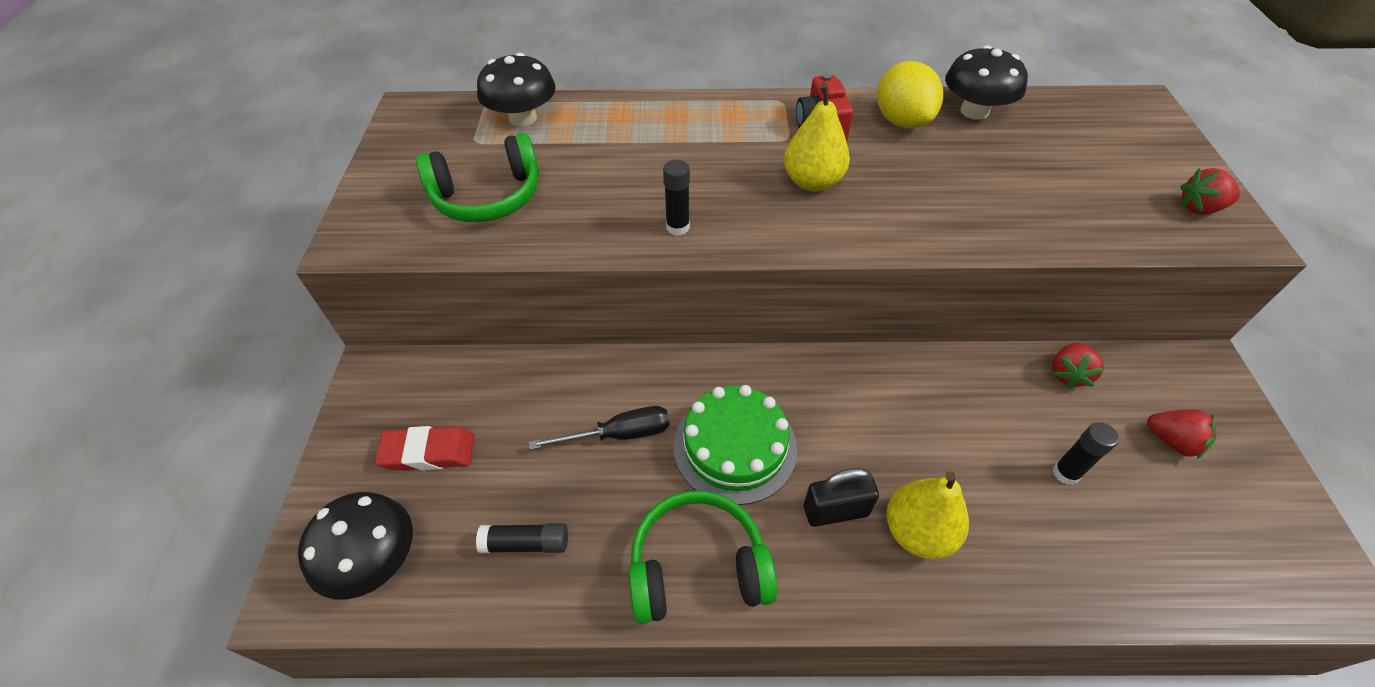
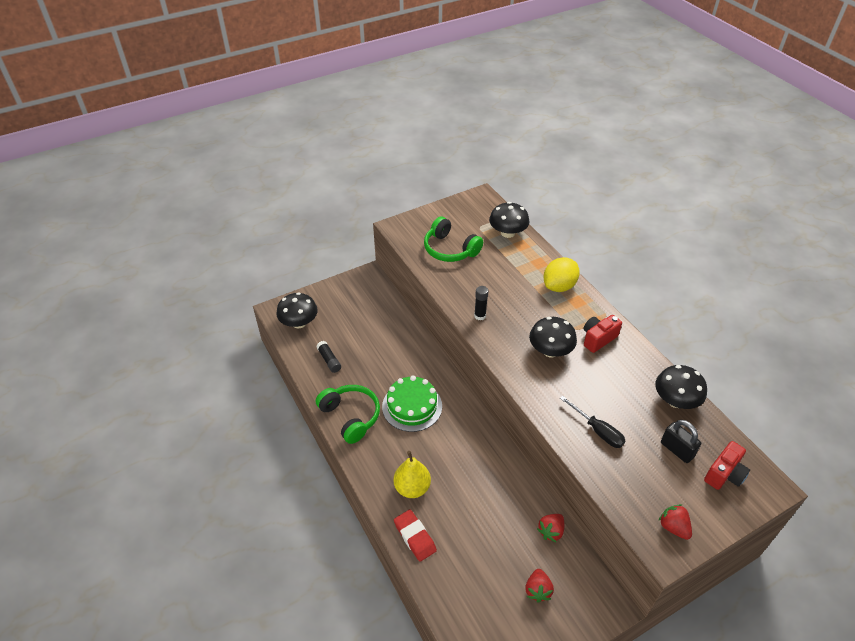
camera: 60 degrees right, 5 degrees down
red eraser [375,426,475,471] -> red eraser moved to [394,510,437,562]
black screwdriver [529,406,670,450] -> black screwdriver moved to [560,396,625,448]
yellow pear [784,83,850,192] -> black mushroom [529,317,577,357]
black padlock [804,468,879,527] -> black padlock moved to [661,420,701,463]
yellow lemon [877,61,943,129] -> yellow lemon moved to [544,257,580,292]
red strawberry [1052,343,1104,388] -> red strawberry turned 45 degrees counterclockwise [537,514,564,542]
black glue stick [1053,422,1119,485] -> none
none -> red camera [704,441,750,490]

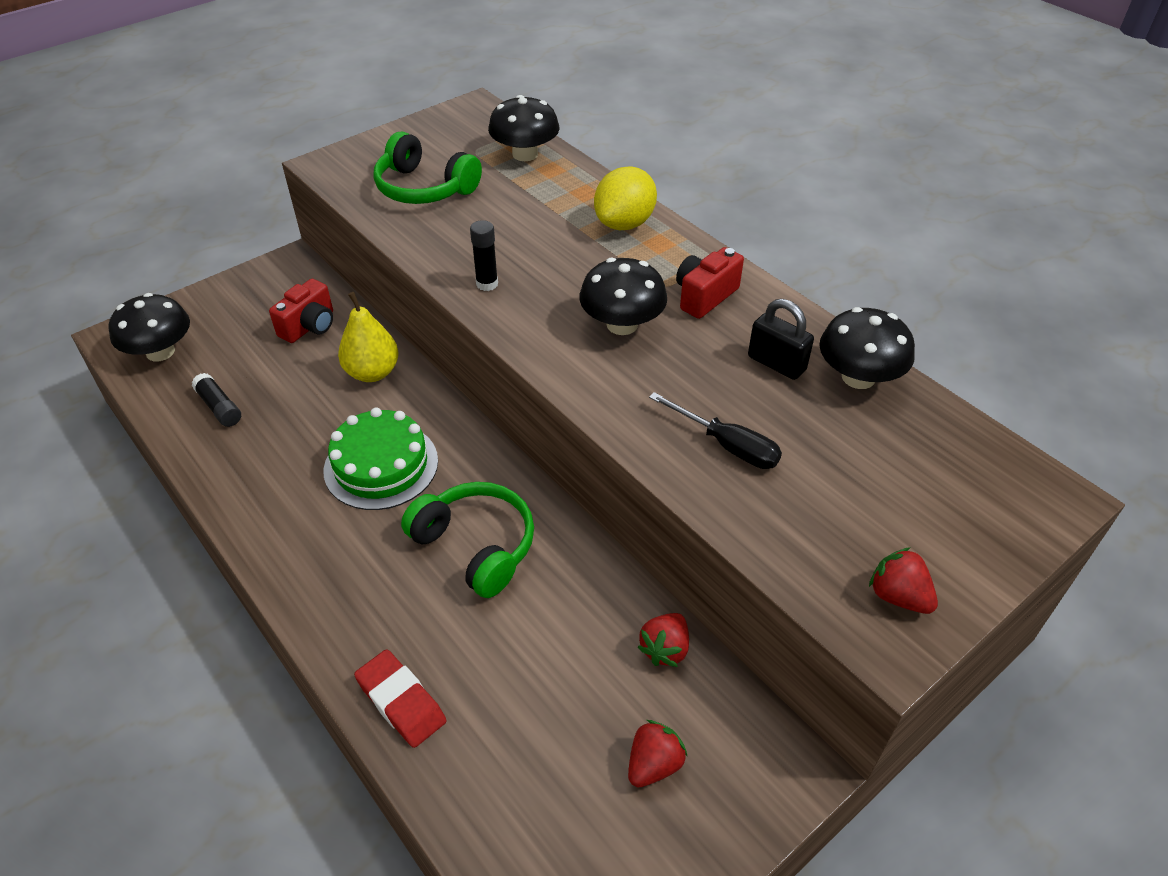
camera: 10 degrees left, 0 degrees up
green headphones [316,385,380,444] -> green headphones moved to [401,482,534,598]
yellow pear [393,451,431,498] -> yellow pear moved to [338,292,399,382]
red strawberry [525,569,554,603] -> red strawberry turned 135 degrees counterclockwise [628,720,688,787]
black padlock [661,420,701,463] -> black padlock moved to [748,299,814,380]
red camera [704,441,750,490] -> red camera moved to [269,279,333,343]

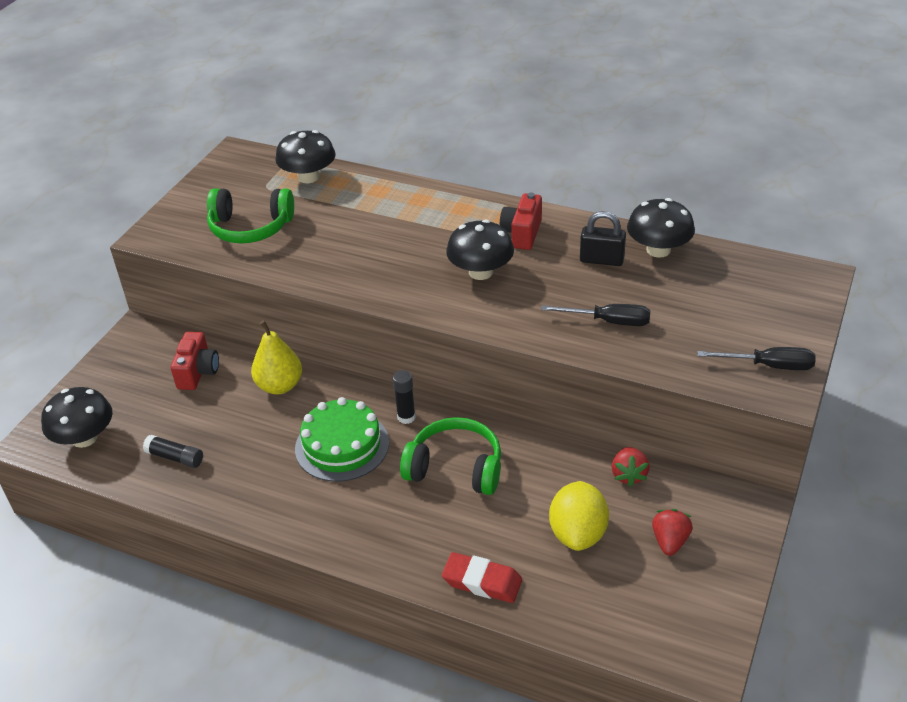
camera: 25 degrees left, 5 degrees down
black glue stick [470,220,498,291] -> black glue stick moved to [393,370,416,424]
yellow lemon [594,166,657,230] -> yellow lemon moved to [549,481,609,551]
red strawberry [869,547,938,614] -> black screwdriver [697,347,815,370]

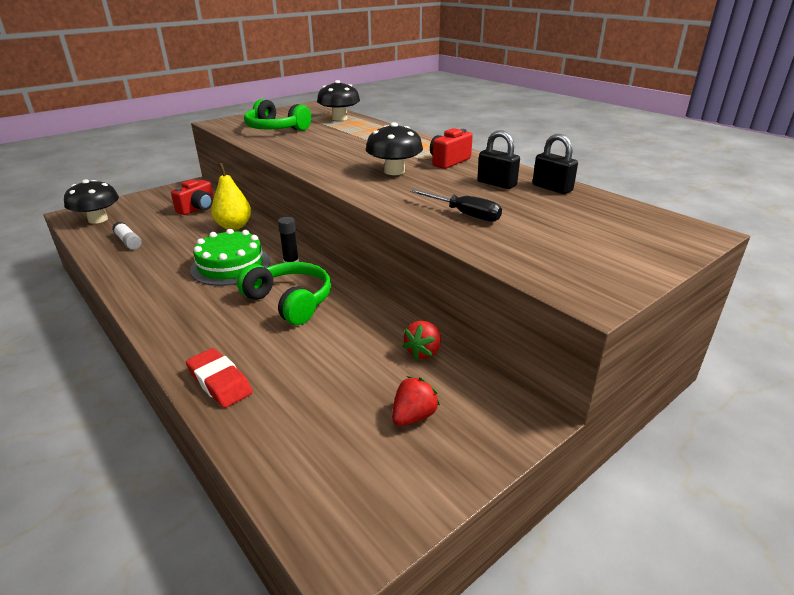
camera: 25 degrees right, 10 degrees down
black glue stick [143,435,203,468] -> white glue stick [112,222,142,250]
yellow lemon [549,481,609,551] -> none
black mushroom [627,198,695,258] -> black padlock [533,134,578,194]
black screwdriver [697,347,815,370] -> none

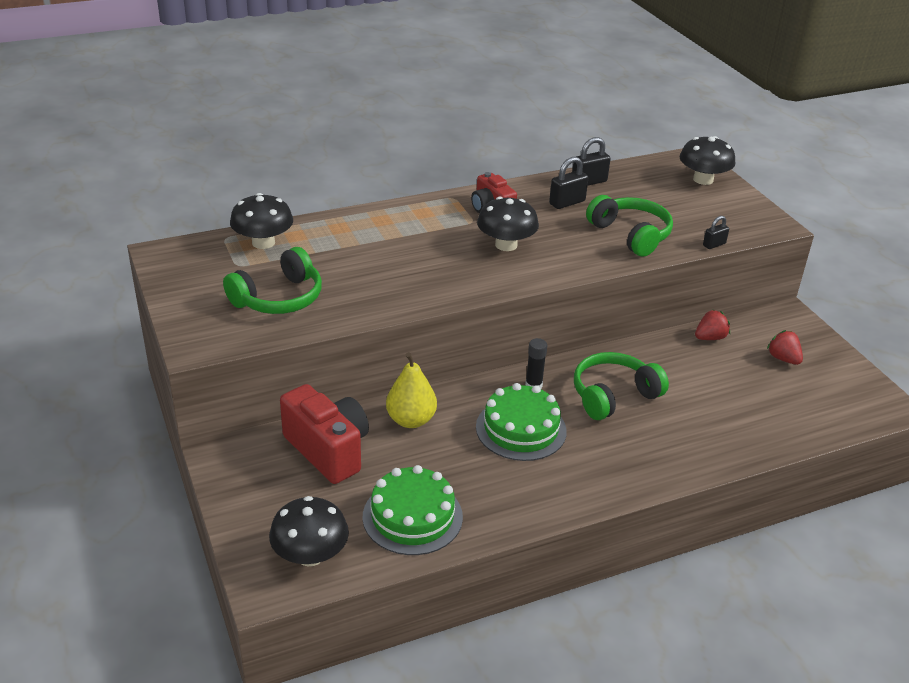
camera: 75 degrees left, 5 degrees up
white glue stick [112,222,142,250] -> green cake [363,465,463,555]
red camera [171,179,214,215] -> red camera [280,384,369,484], size x1.61
red eraser [186,348,253,408] -> none
red strawberry [403,321,441,360] -> red strawberry turned 75 degrees counterclockwise [695,309,730,340]
black screwdriver [410,189,502,222] -> green headphones [586,195,673,257]
none -> black mushroom [680,136,735,185]
none -> black padlock [703,216,729,249]

